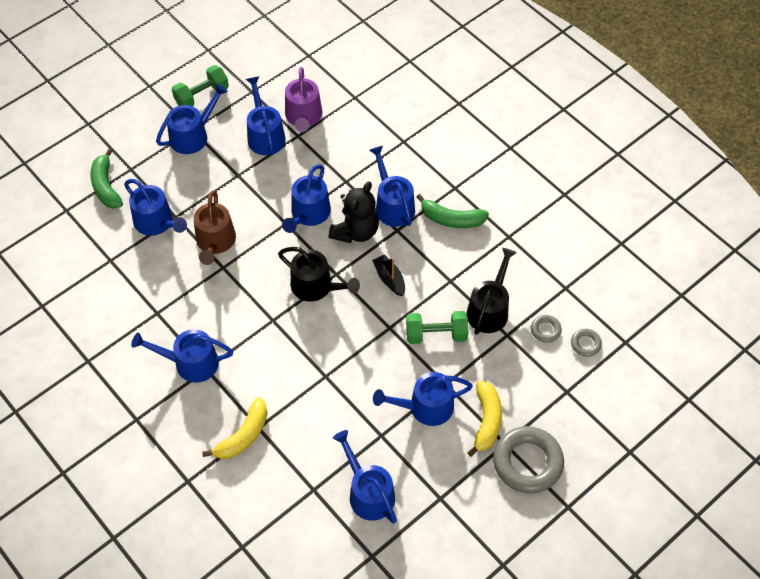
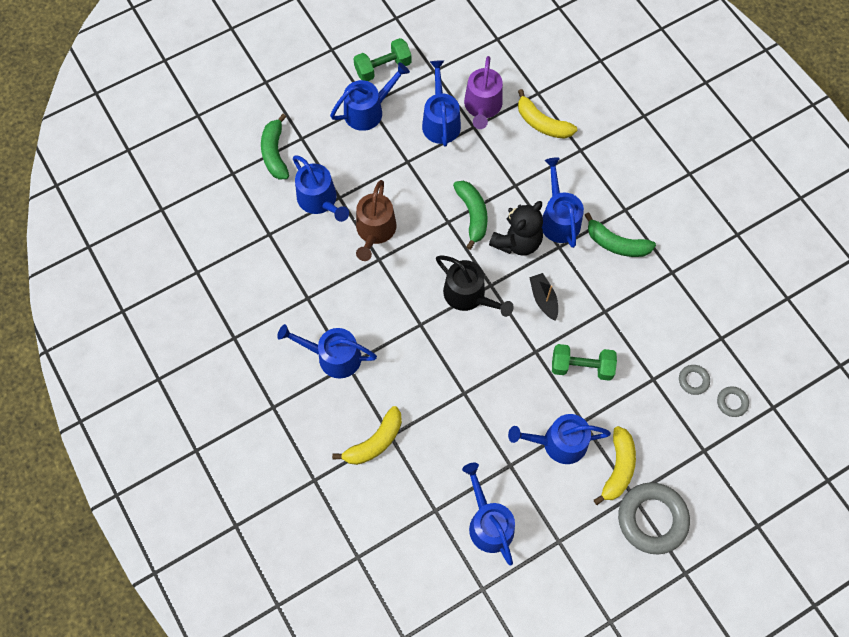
camera: 10 degrees right, 10 degrees up
blue watering can [282,165,331,233] -> green banana [453,181,488,250]
black watering can [467,248,517,335] -> none
none -> yellow banana [518,89,577,139]

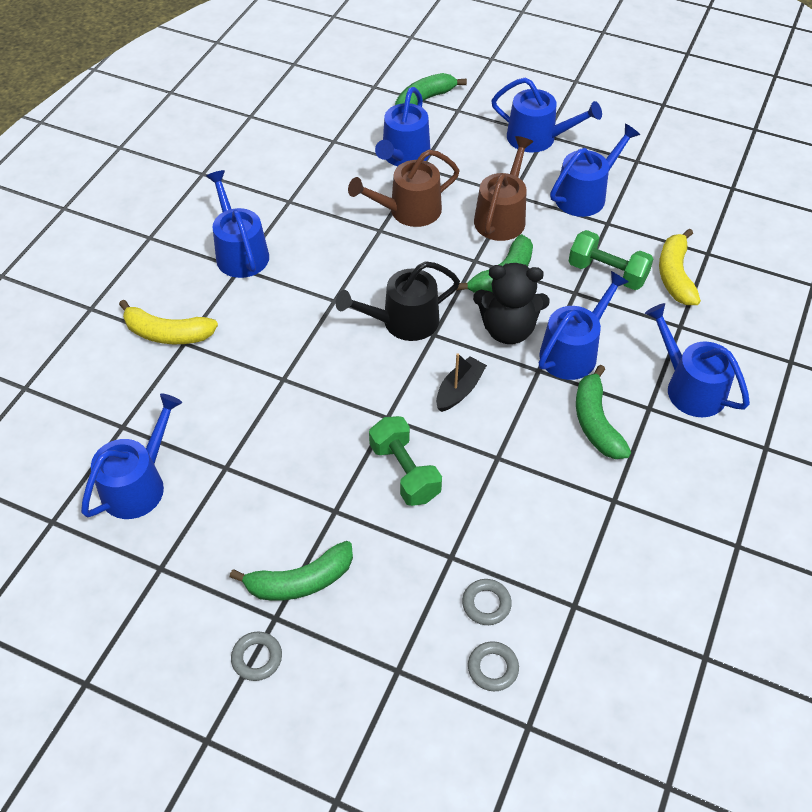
camera: 55 degrees right, 15 degrees down
green dumbbell [354,38,412,81] -> green dumbbell moved to [569,230,653,290]
black watering can [436,255,514,317] -> black watering can turned 60 degrees clockwise [335,261,460,341]
purple watering can [464,56,503,129] -> none
blue watering can [508,414,611,464] -> blue watering can moved to [645,303,750,417]
yellow banana [594,426,636,505] -> green banana [230,541,353,601]
grey ring [618,482,690,555] -> grey ring [231,632,282,681], size x0.46
none -> brown watering can [474,136,533,241]

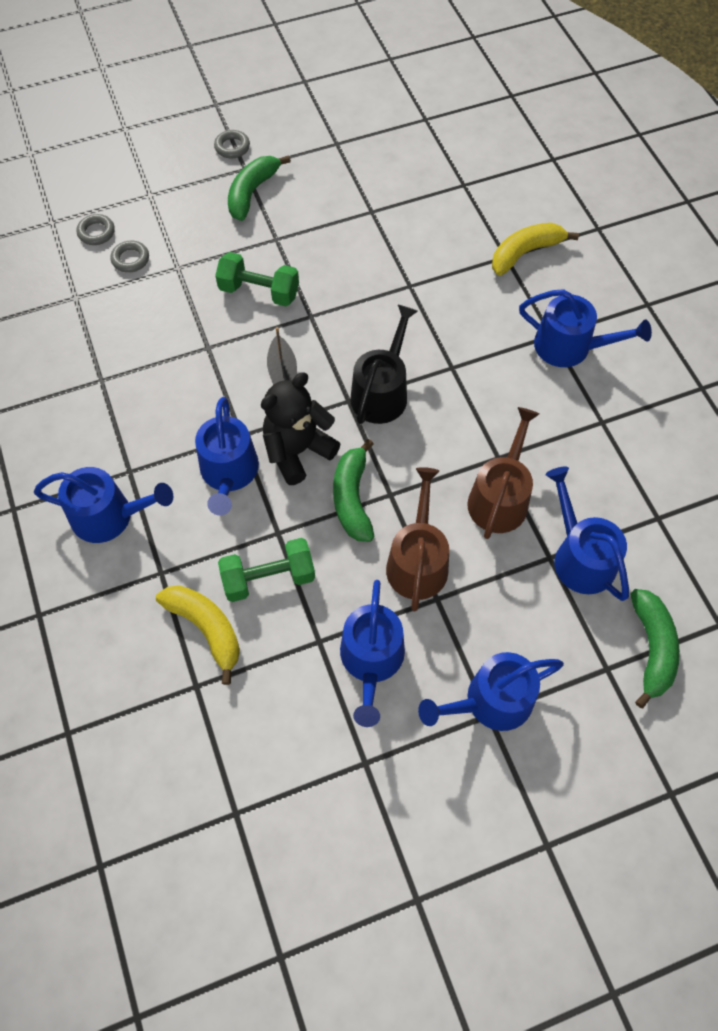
camera: 135 degrees right, 10 degrees up
blue watering can [81,393,182,519] -> none
brown watering can [474,136,533,241] -> brown watering can turned 150 degrees counterclockwise [386,467,449,611]
green banana [576,365,631,459] -> none

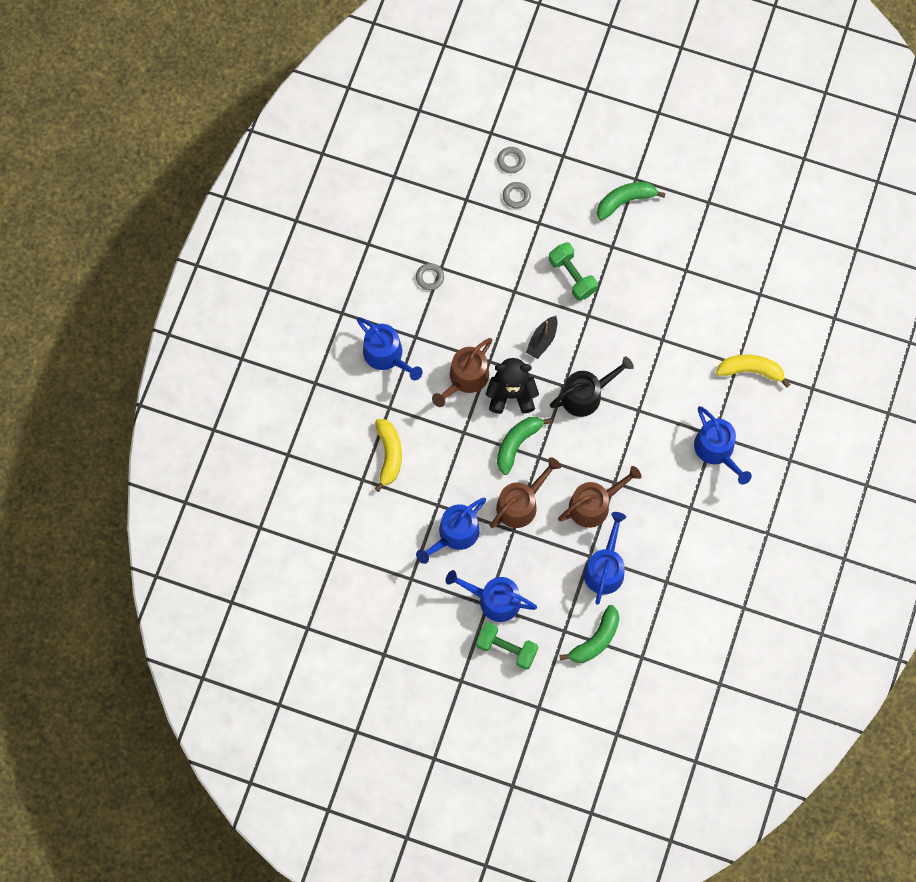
camera: 40 degrees right, 10 degrees up
blue watering can [195,397,259,515] -> brown watering can [432,338,492,407]
grey ring [214,130,250,158] -> grey ring moved to [416,263,444,290]
green dumbbell [218,538,315,602] -> green dumbbell moved to [476,622,538,670]

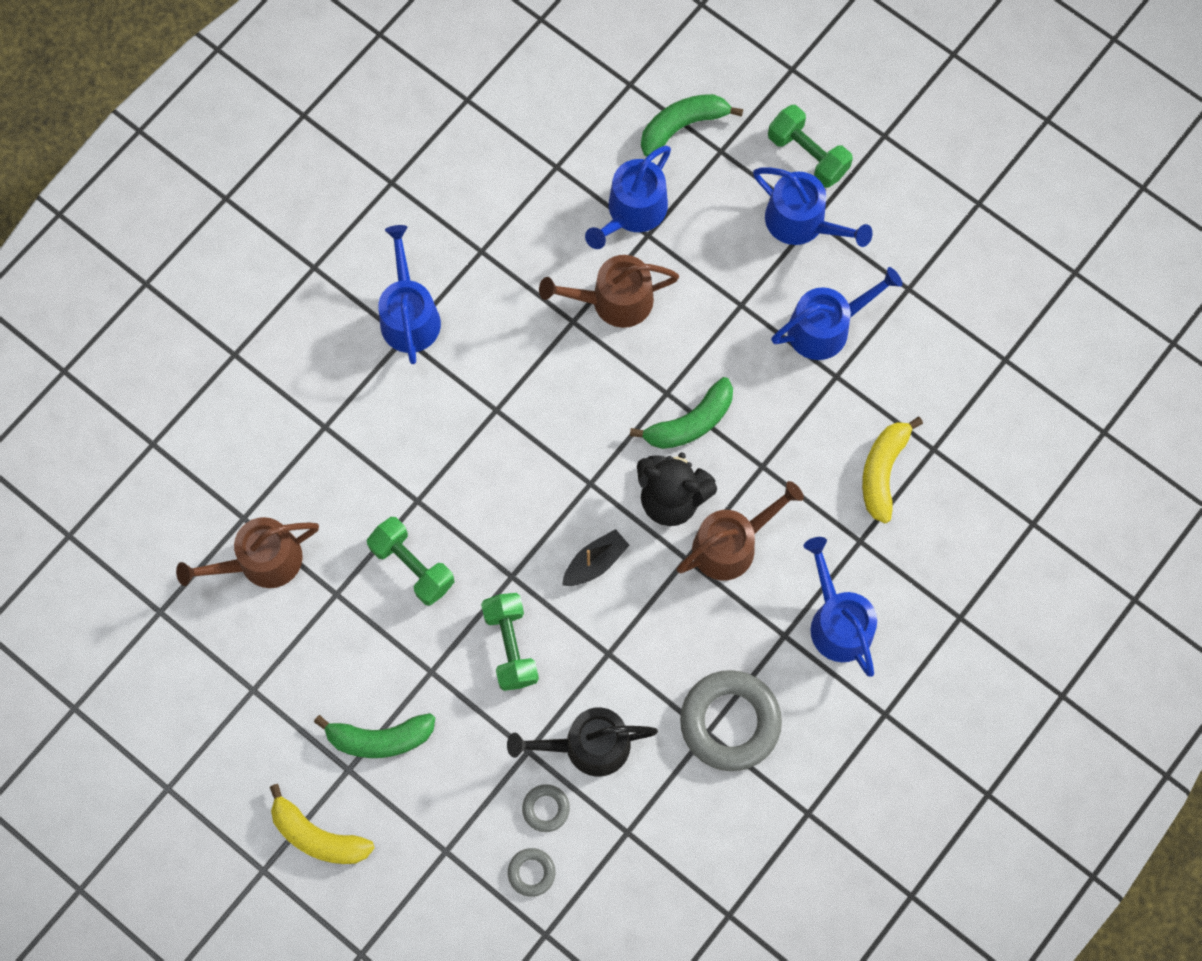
camera: 160 degrees left, 0 degrees up
grey ring [416,263,444,290] -> grey ring [680,670,782,771], size x2.16
brown watering can [490,457,561,528] -> brown watering can moved to [176,517,319,588]
black watering can [550,356,634,417] -> black watering can moved to [507,707,658,777]
yellow banana [716,355,790,388] -> yellow banana moved to [270,784,375,864]
none -> green dumbbell [367,517,454,606]

